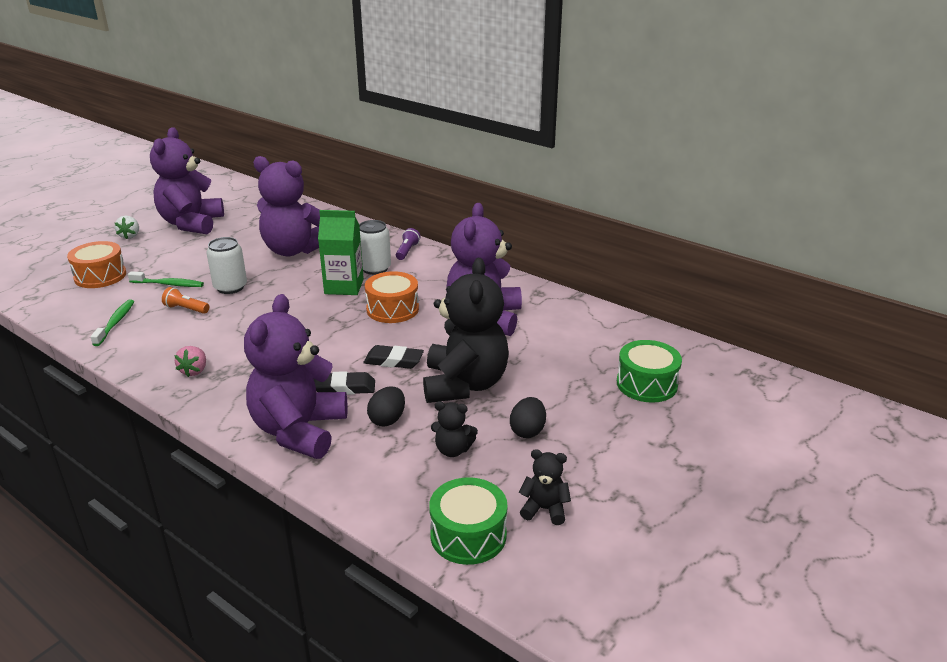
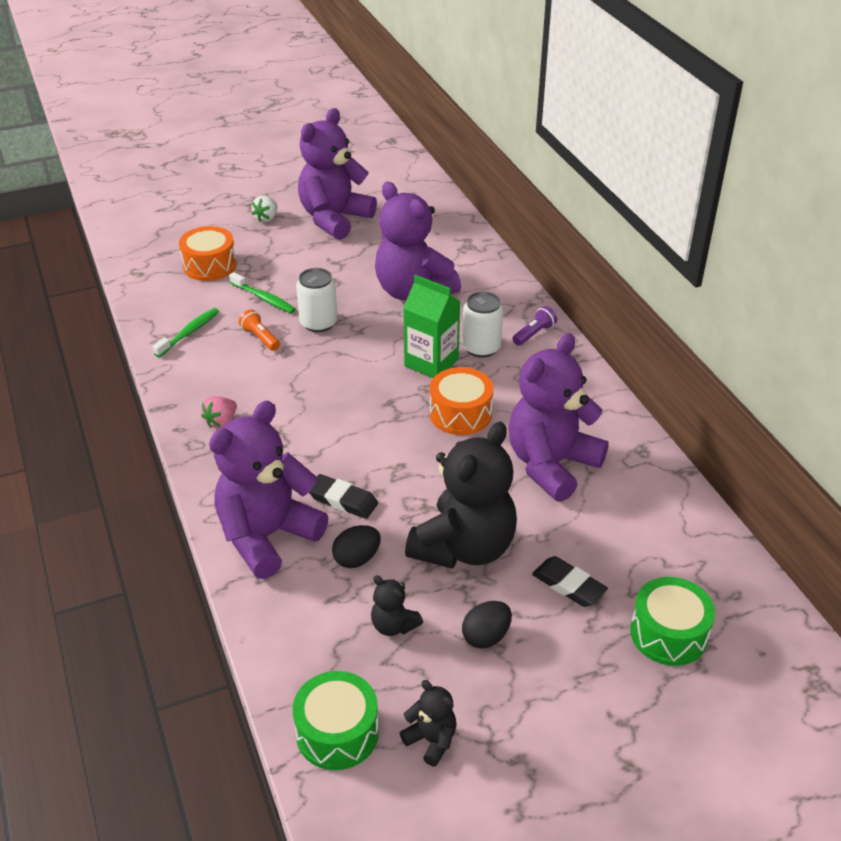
camera: 30 degrees right, 10 degrees up
black eraser [363,345,424,369] -> black eraser moved to [532,556,608,607]

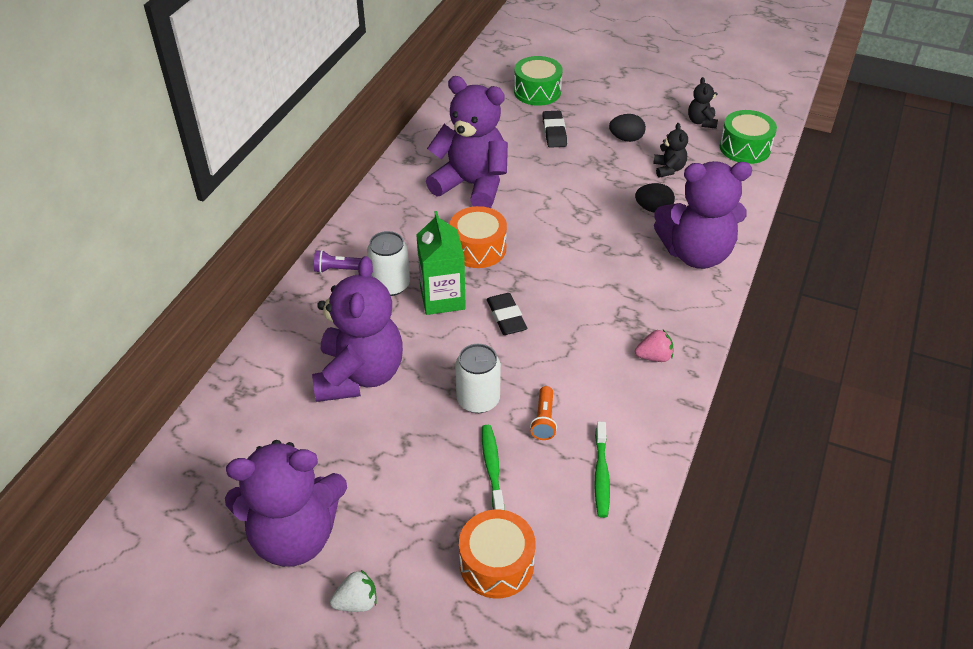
camera: 135 degrees left, 5 degrees up
green toothbrush [152,308,219,357] -> green toothbrush turned 75 degrees counterclockwise [594,421,610,518]
black eraser [309,474,378,519] -> black eraser moved to [487,293,527,335]
black teddy bear [405,422,517,569] -> none
purple teddy bear [508,333,609,502] -> purple teddy bear turned 150 degrees counterclockwise [426,76,508,208]

